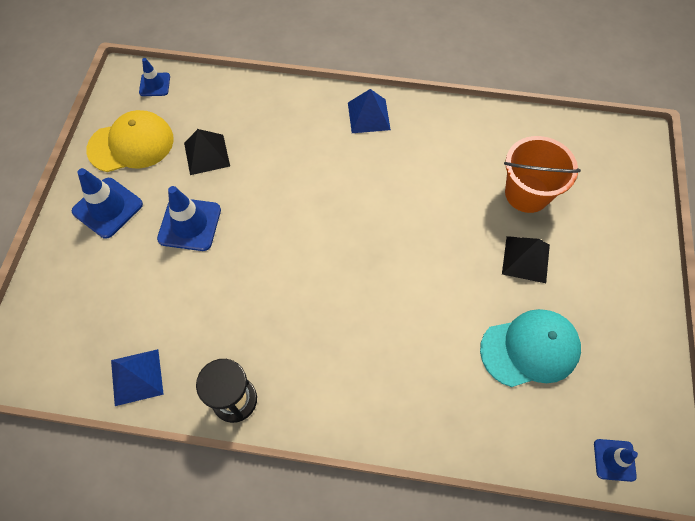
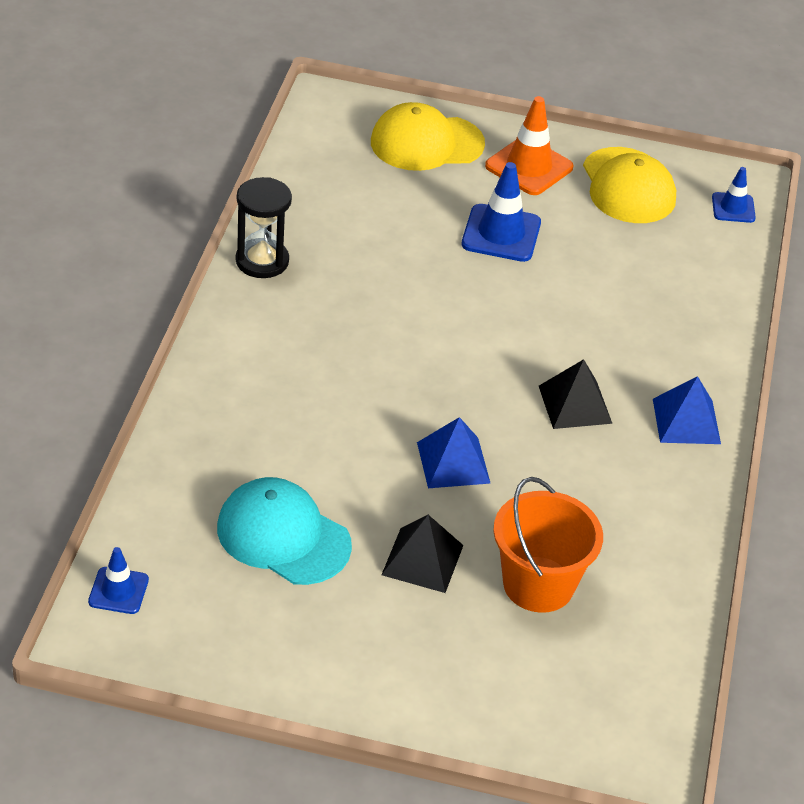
camera: 90 degrees right, 20 degrees down
blue traffic cone [72,168,143,239] -> orange traffic cone [485,96,574,195]
blue pyramid [111,349,164,406] -> blue pyramid moved to [417,417,490,488]
black pyramid [184,129,230,175] -> black pyramid moved to [539,359,612,429]
turquoise cap [480,309,581,387] -> turquoise cap turned 135 degrees clockwise [217,477,352,585]
none -> yellow cap [371,102,485,171]

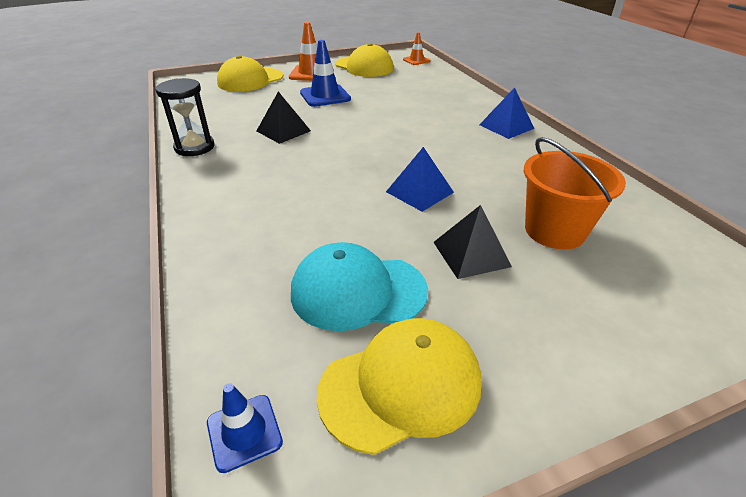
camera: 30 degrees left, 5 degrees down
black pyramid [539,359,612,429] -> black pyramid moved to [257,91,311,144]
blue traffic cone [712,167,756,223] -> orange traffic cone [403,32,431,65]
none -> yellow cap [317,318,482,455]

